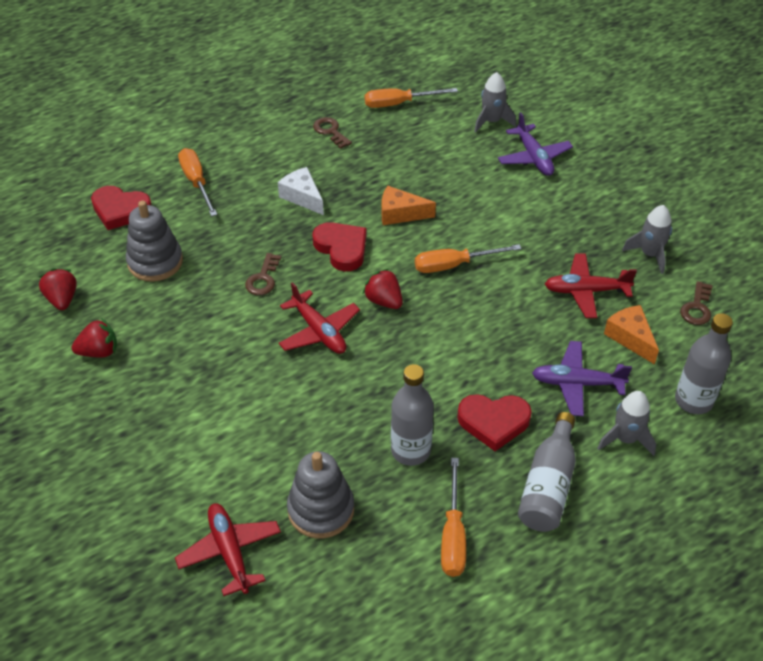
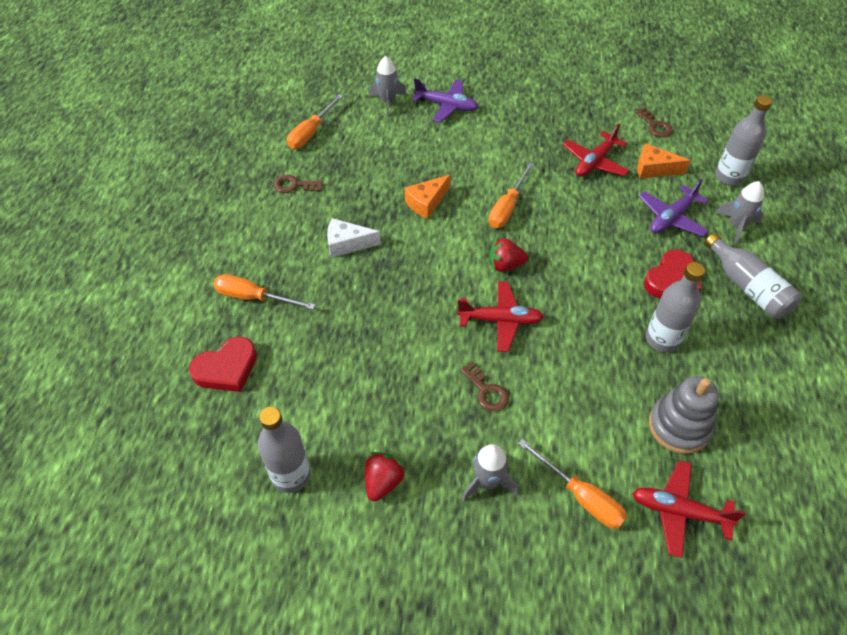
camera: 50 degrees left, 5 degrees up
red strawberry [39,268,77,310] -> grey bottle [258,407,311,493]
grey stacking toy [126,201,183,282] -> none
brown key [245,253,281,295] -> brown key moved to [460,362,509,411]
red heart [313,222,366,271] -> none
orange screwdriver [441,458,466,577] -> orange screwdriver moved to [518,439,627,529]
grey rocket [622,205,672,274] -> grey rocket moved to [462,444,519,502]

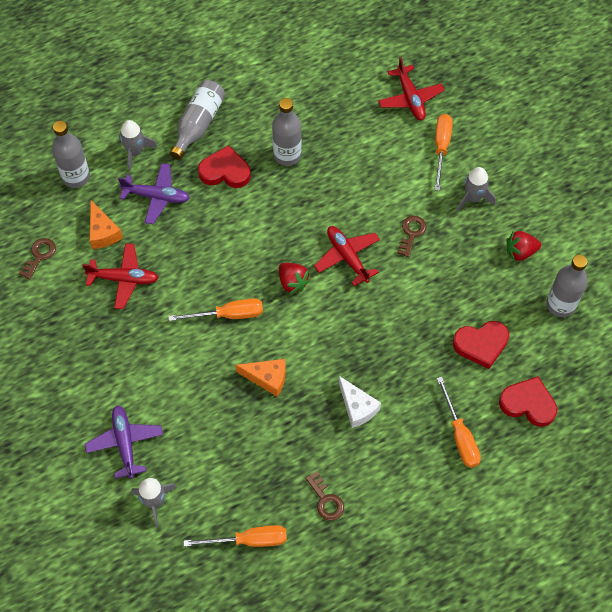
camera: 125 degrees left, 10 degrees up
grey stacking toy [649,376,719,454] -> none
none -> red heart [453,321,509,369]

